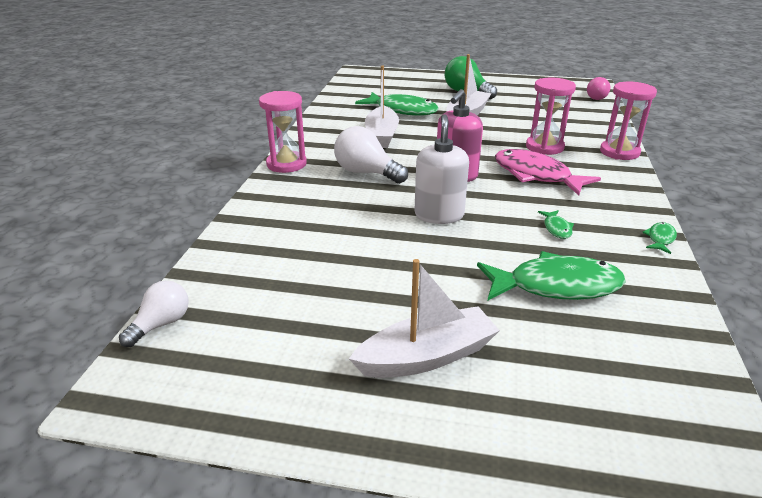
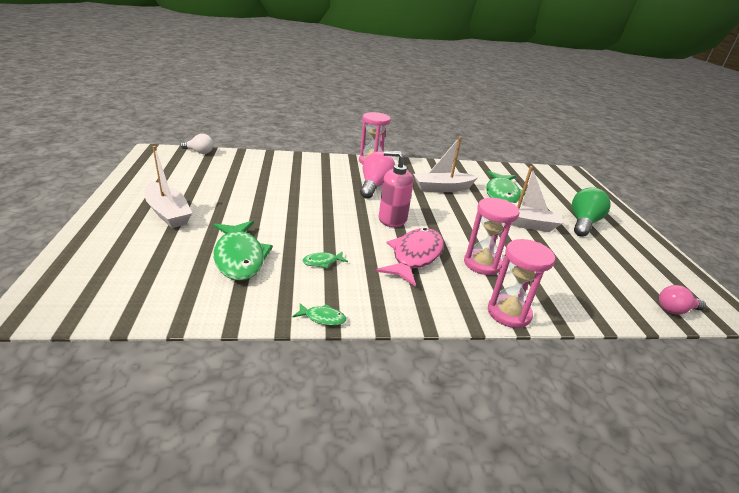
camera: 70 degrees right, 0 degrees up
white light bulb [334,126,408,184] -> pink light bulb [360,152,395,199]
white soap dispenser [414,114,469,224] -> none

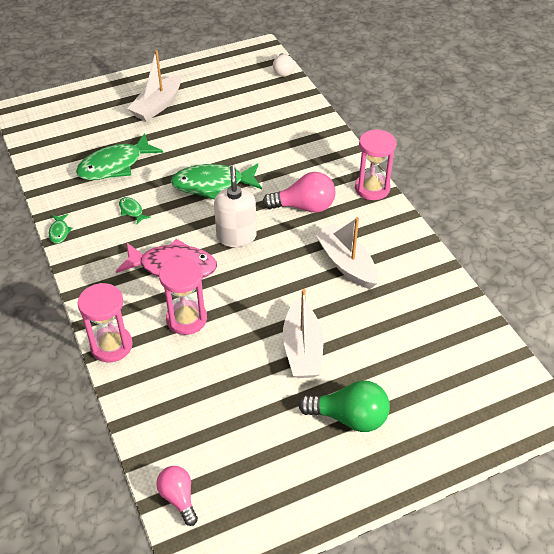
camera: 75 degrees right, 15 degrees up
pink soap dispenser [379,151,414,227] -> white soap dispenser [214,165,257,247]
green fish [486,171,526,203] -> green fish moved to [171,163,262,199]

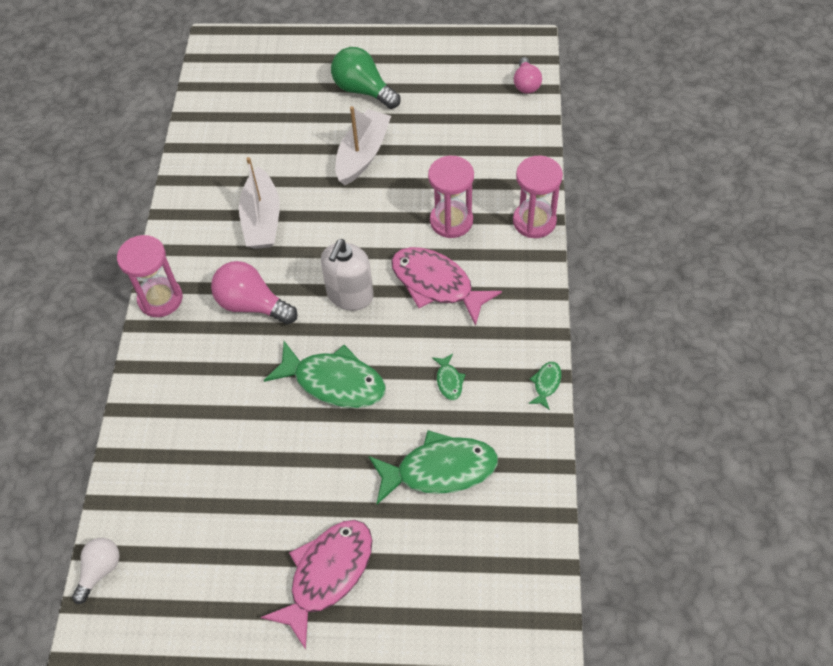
camera: 150 degrees left, 10 degrees up
white boat [127,50,182,122] -> pink fish [261,520,372,650]

